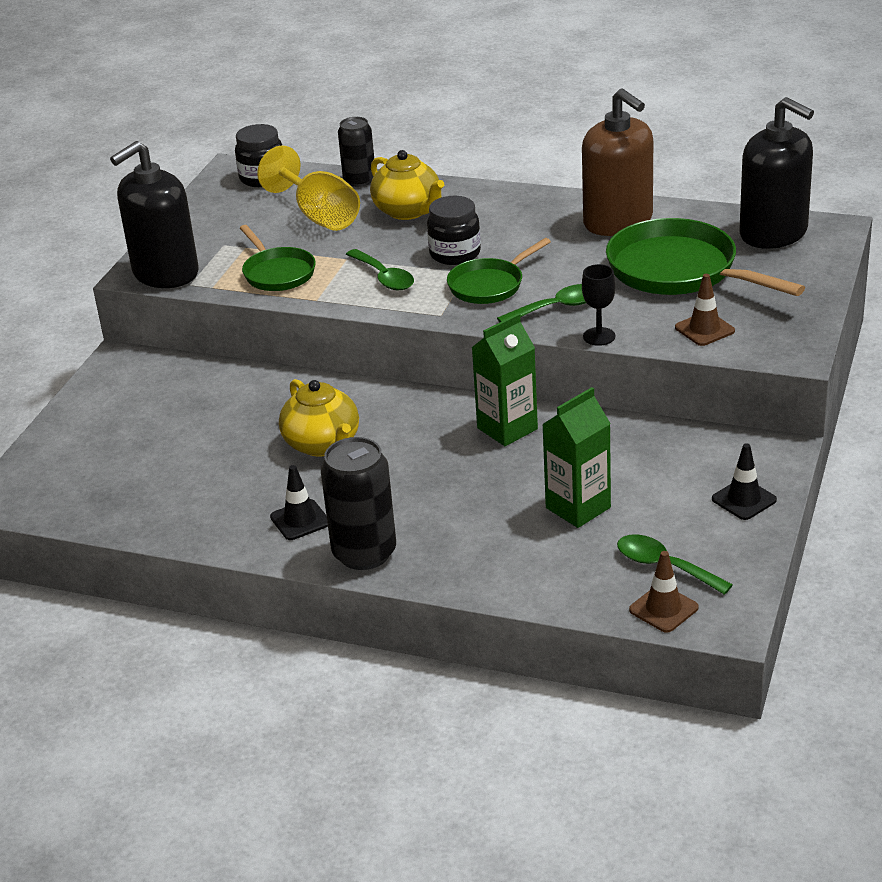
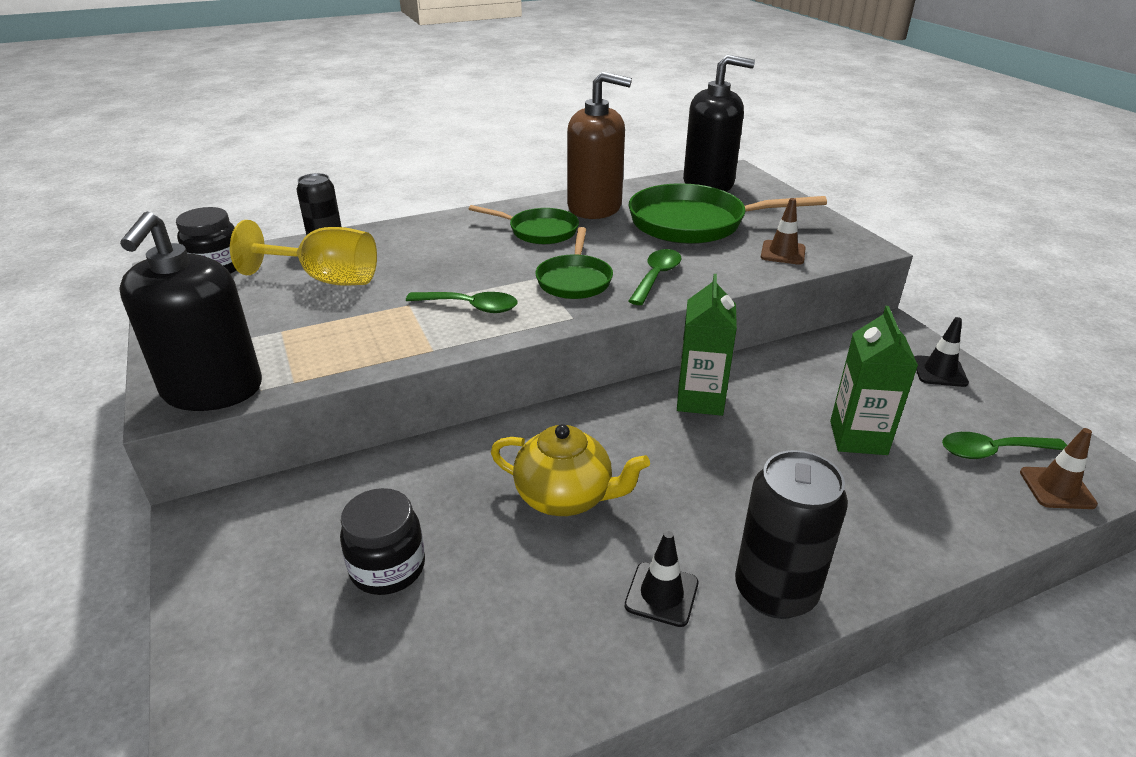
camera: 45 degrees left, 0 degrees up
green pan [240,225,316,291] -> green pan moved to [469,205,579,244]
yellow teapot [370,150,444,220] -> none
black jar [427,196,481,265] -> black jar moved to [340,488,425,595]
black goblet [582,264,616,346] -> none

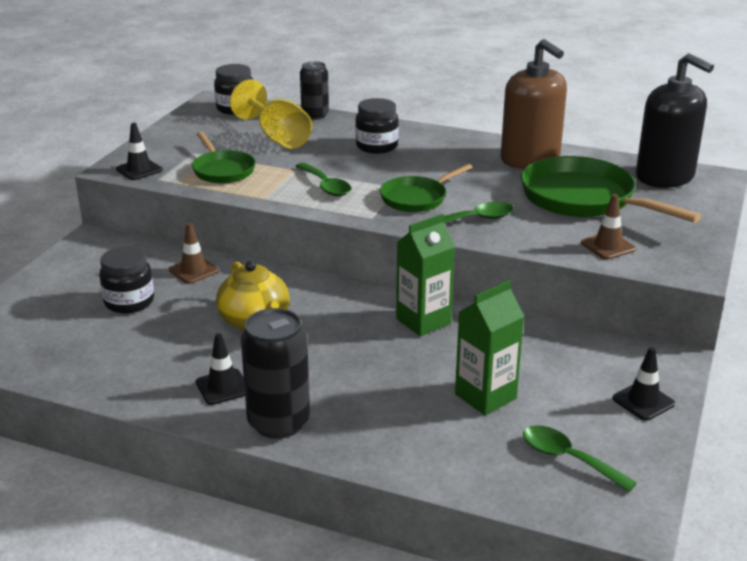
camera: 45 degrees right, 5 degrees down
black soap dispenser [119,211,262,411] -> black traffic cone [116,123,163,180]
green pan [469,205,579,244] -> green pan moved to [192,132,255,183]
brown traffic cone [1020,428,1098,509] -> brown traffic cone moved to [169,223,219,284]
none -> black jar [355,98,399,154]

